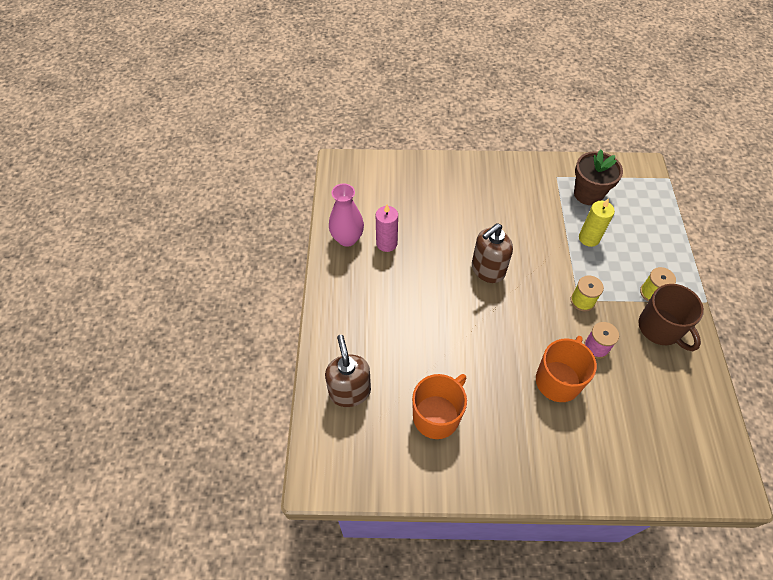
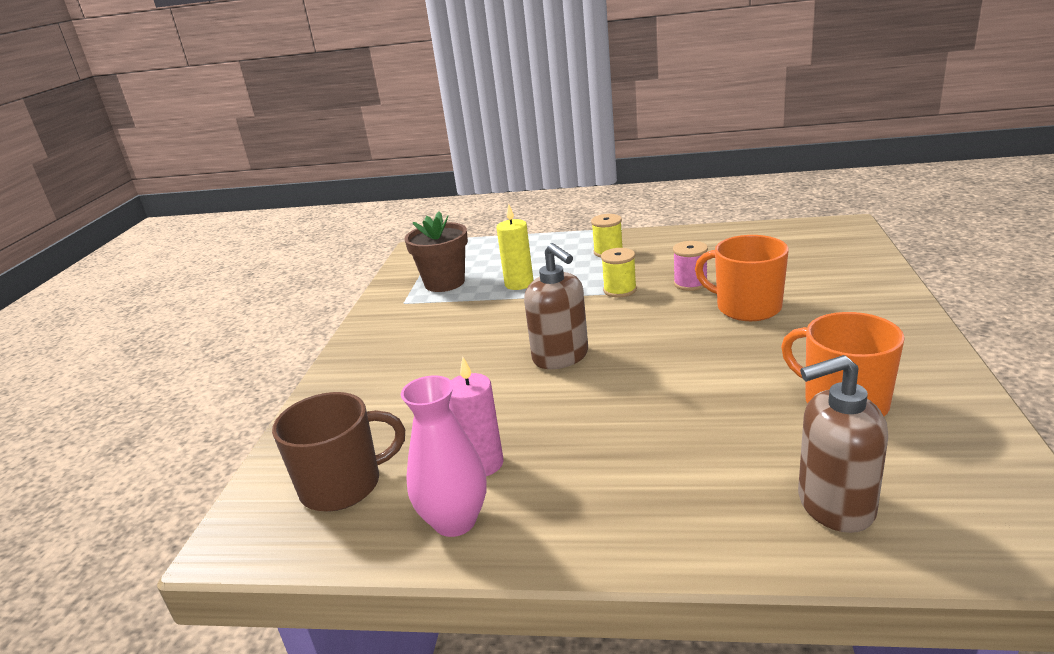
camera: 80 degrees left, 30 degrees down
brown mug [638,284,704,351] -> brown mug moved to [272,392,405,512]

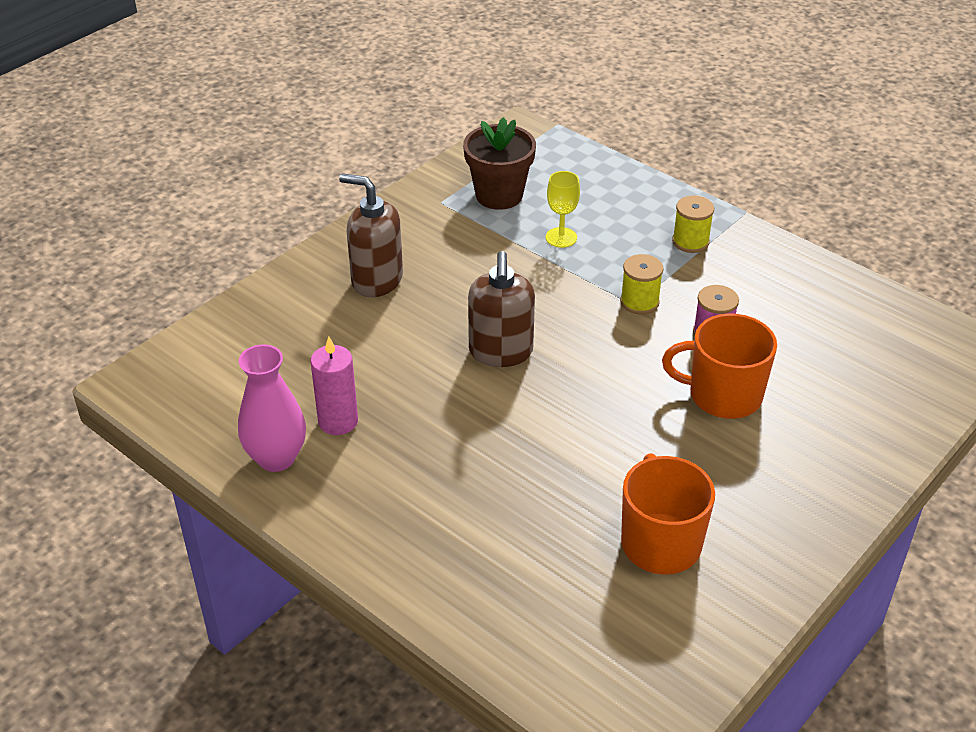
camera: 30 degrees right, 15 degrees up
brown mug [272,392,405,512] -> none
yellow candle [496,204,534,290] -> yellow goblet [546,171,580,248]
orange mug [695,235,789,321] -> orange mug turned 60 degrees counterclockwise [662,313,777,419]
brown soap dispenser [798,355,888,533] -> brown soap dispenser moved to [339,173,403,297]

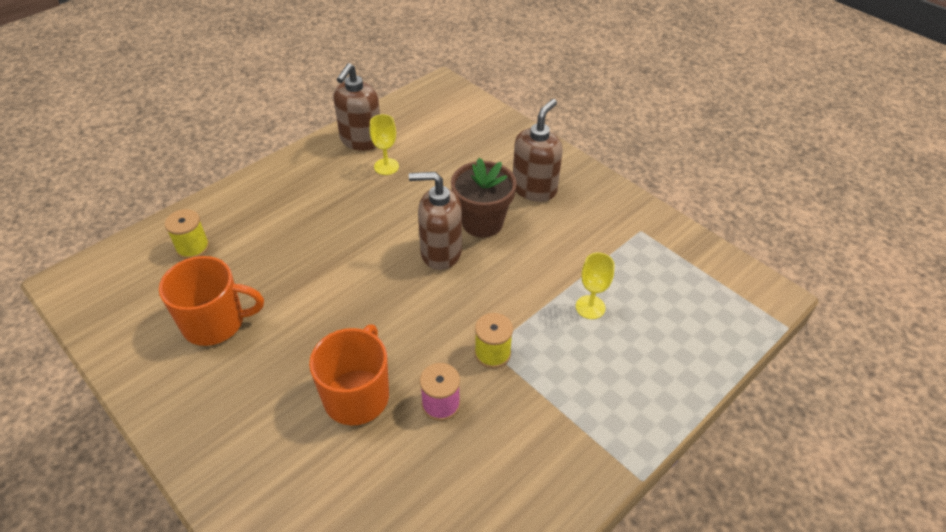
camera: 95 degrees right, 5 degrees up
pink vase [238,344,306,472] -> brown soap dispenser [333,63,380,151]
pink candle [311,336,358,435] -> yellow goblet [370,114,399,175]
brown flower pot [463,117,536,210] -> brown flower pot moved to [451,158,517,238]
yellow spool [672,195,714,253] -> yellow spool moved to [165,209,209,259]

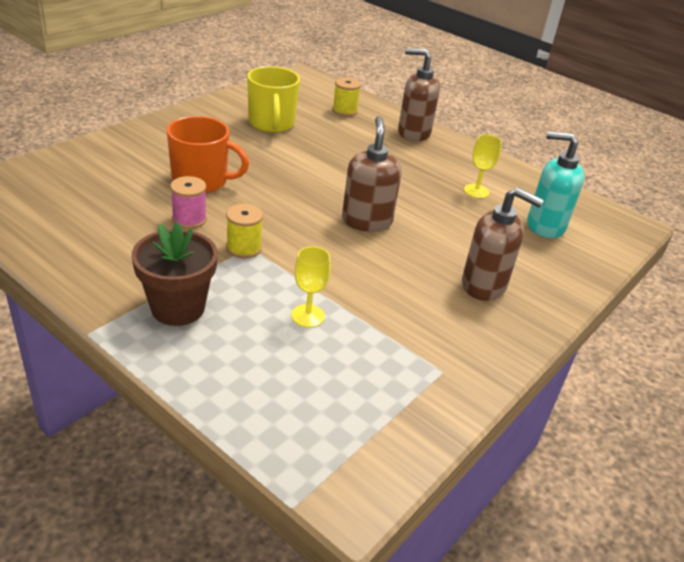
camera: 80 degrees right, 10 degrees down
orange mug [159,256,264,346] -> yellow mug [247,66,300,133]
brown soap dispenser [333,63,380,151] -> brown soap dispenser moved to [398,48,440,141]
brown flower pot [451,158,517,238] -> brown flower pot moved to [132,222,218,326]
none -> turquoise soap dispenser [527,131,585,238]

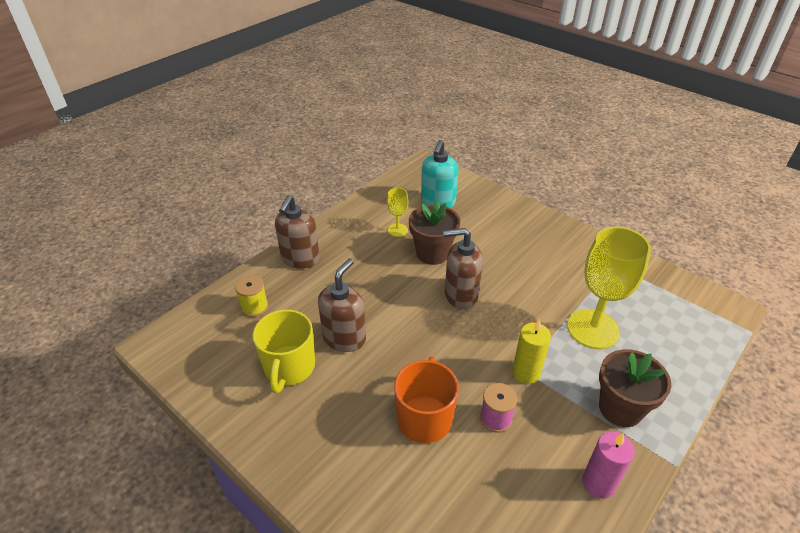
camera: 85 degrees left, 5 degrees up
yellow spool [226,204,263,259] -> yellow candle [512,319,551,384]
yellow mug [247,66,300,133] -> yellow mug turned 105 degrees clockwise [252,310,315,394]
yellow goblet [291,246,331,327] -> yellow goblet [567,227,651,349], size x2.10
brown soap dispenser [462,187,544,301] -> brown soap dispenser moved to [318,258,366,352]
none -> brown flower pot [409,201,460,265]
none -> pink candle [582,431,635,499]

